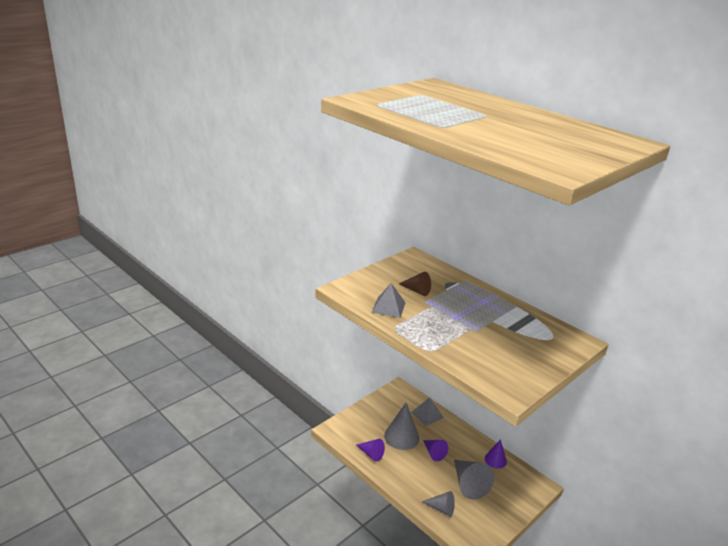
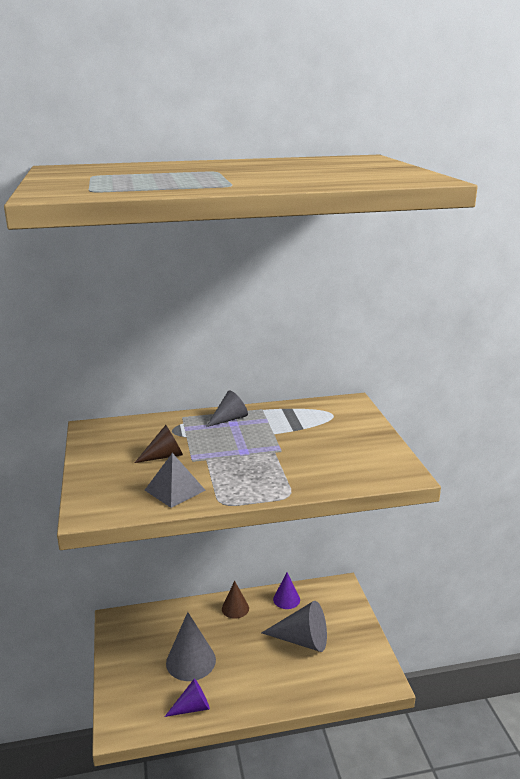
camera: 55 degrees left, 5 degrees down
grey pyramid [411,397,444,426] -> none
grey cone [422,491,455,517] -> grey cone moved to [206,390,248,427]
purple cone [423,440,448,461] -> none
none -> brown cone [222,581,249,619]

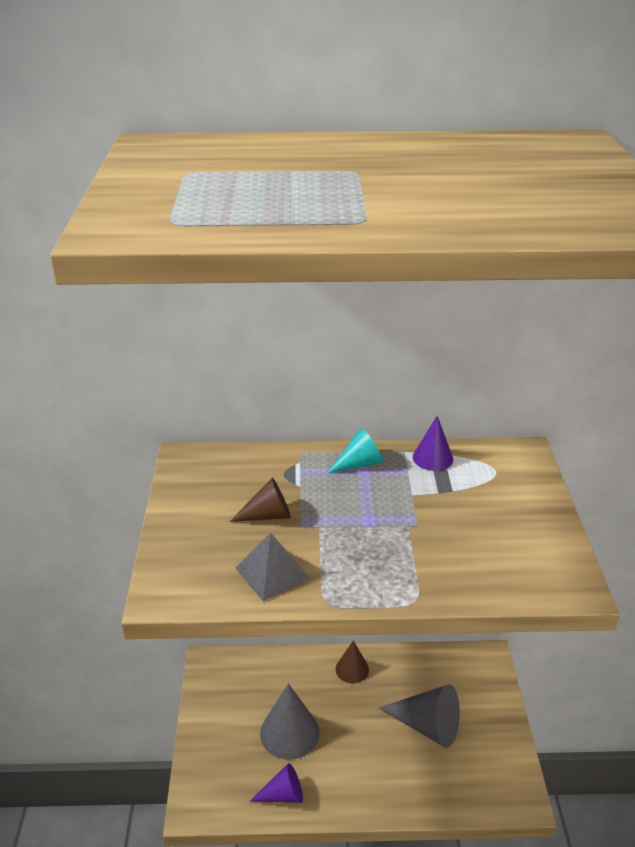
camera: 10 degrees right, 10 degrees up
grey cone [206,390,248,427] -> turquoise cone [327,428,383,474]
purple cone [273,573,300,609] -> purple cone moved to [413,416,453,471]

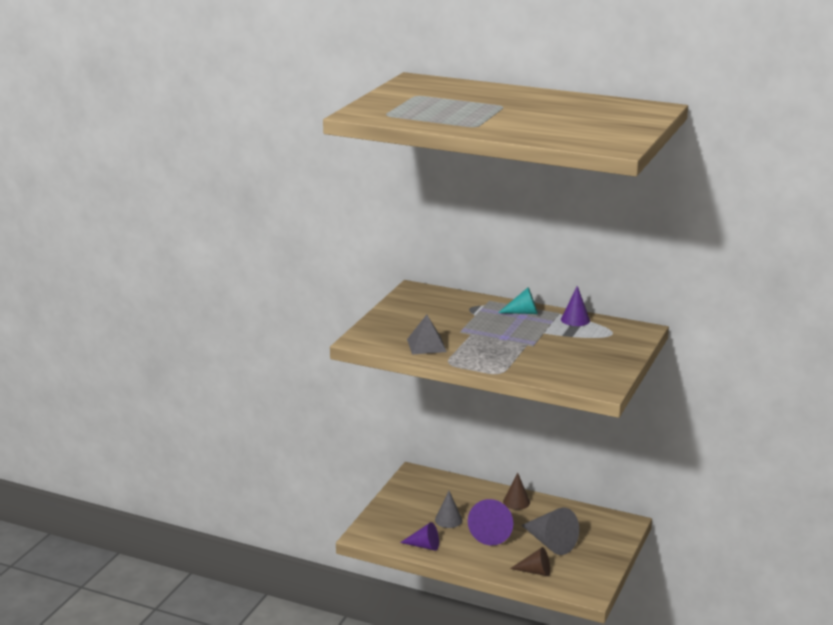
camera: 25 degrees right, 10 degrees down
brown cone [229,478,291,522] -> brown cone moved to [510,547,550,576]
grey cone [260,684,320,760] -> grey cone [435,491,462,528], size x0.61
none -> purple cone [468,499,513,546]

